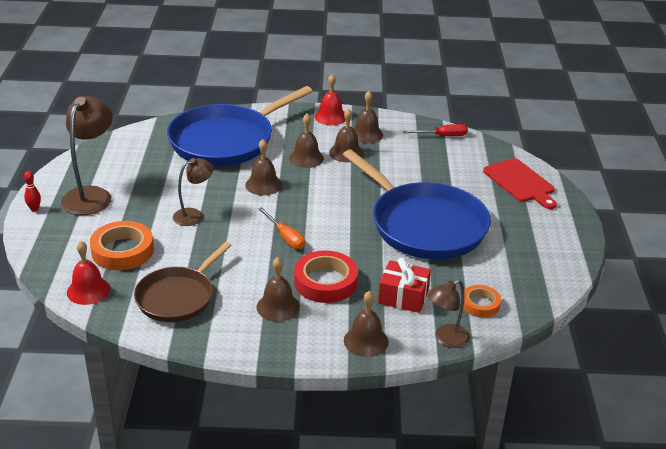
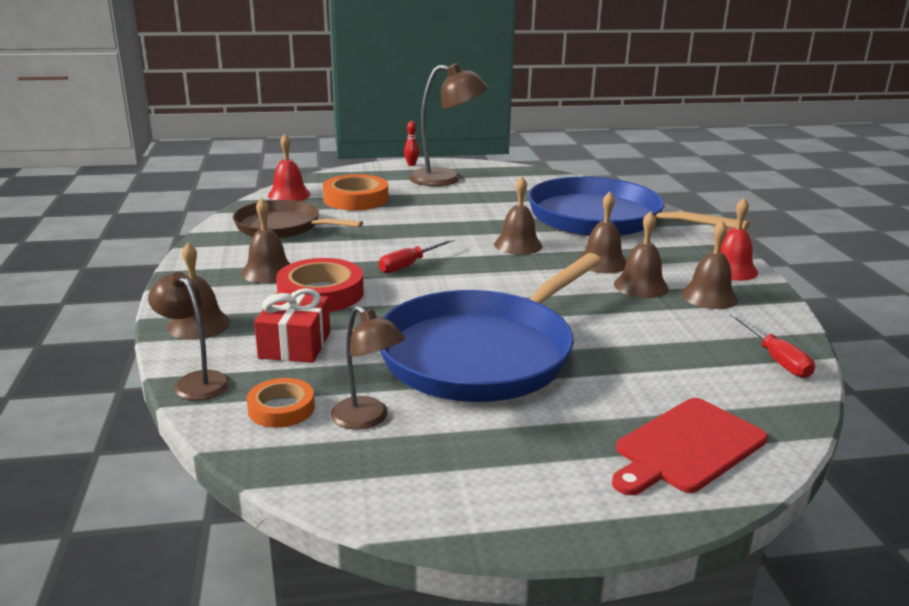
camera: 80 degrees right, 10 degrees down
brown lamp [173,158,213,226] -> brown lamp moved to [331,306,405,430]
orange screwdriver [258,207,305,249] -> red screwdriver [379,238,455,273]

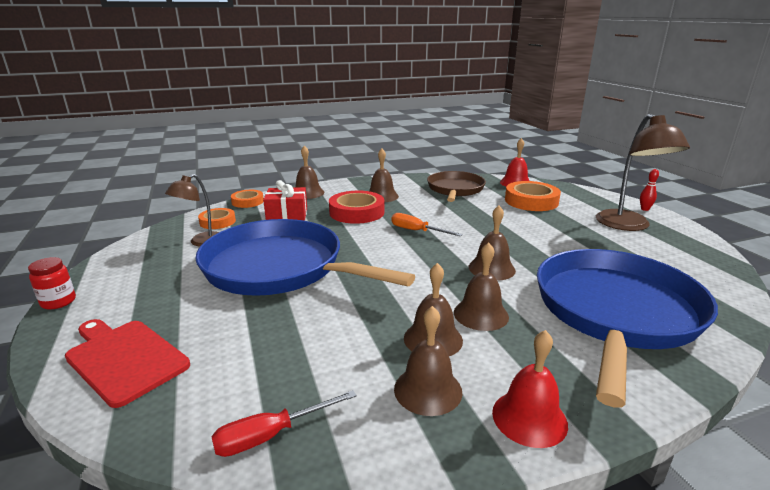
camera: 80 degrees right, 0 degrees up
brown lamp [148,272,230,400] -> orange tape [231,190,264,208]
red screwdriver [379,238,455,273] -> orange screwdriver [391,213,463,237]
none -> red jar [28,257,76,310]

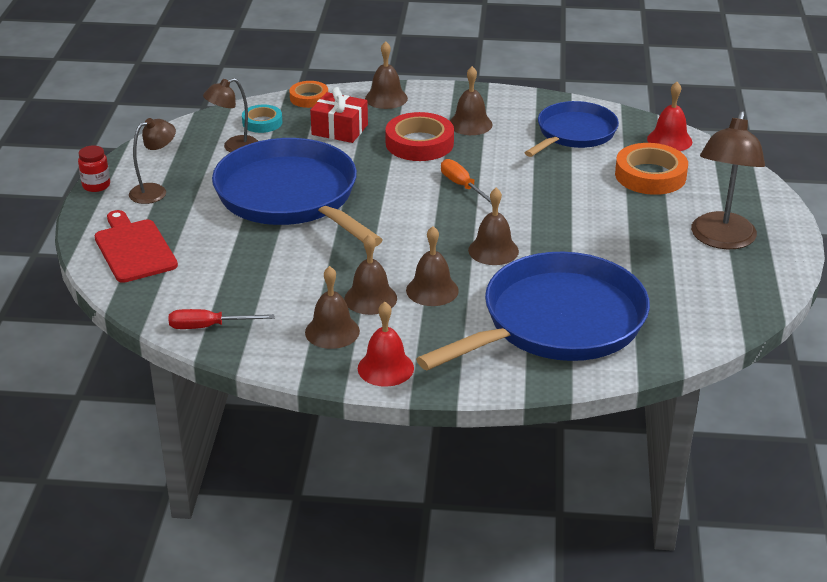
camera: 25 degrees right, 10 degrees up
orange tape [198,208,236,229] -> turquoise tape [242,105,282,133]
brown pan [427,171,486,202] -> blue pan [525,101,619,157]
red bowling pin [640,169,659,211] -> none
none -> brown lamp [129,118,176,204]

